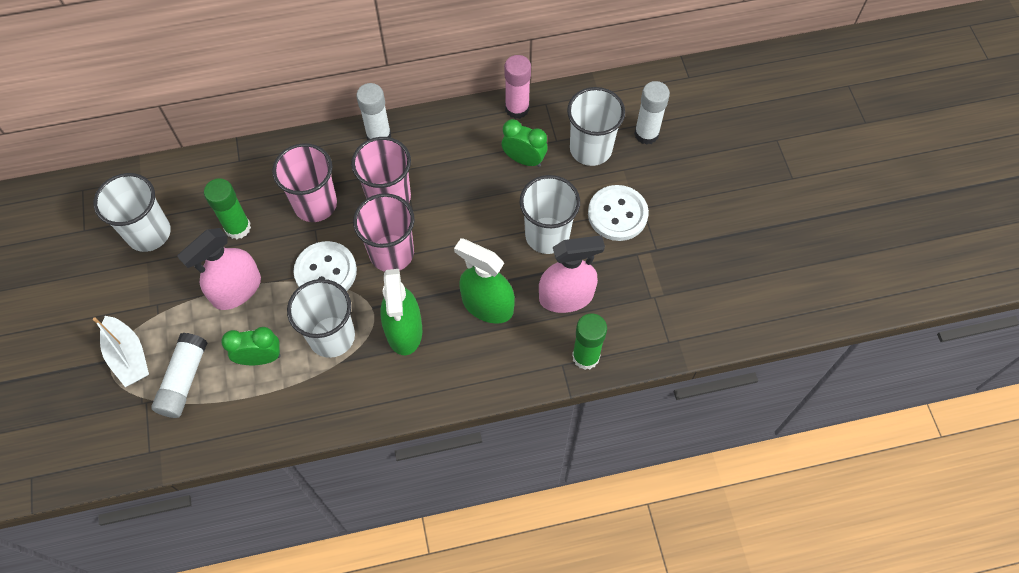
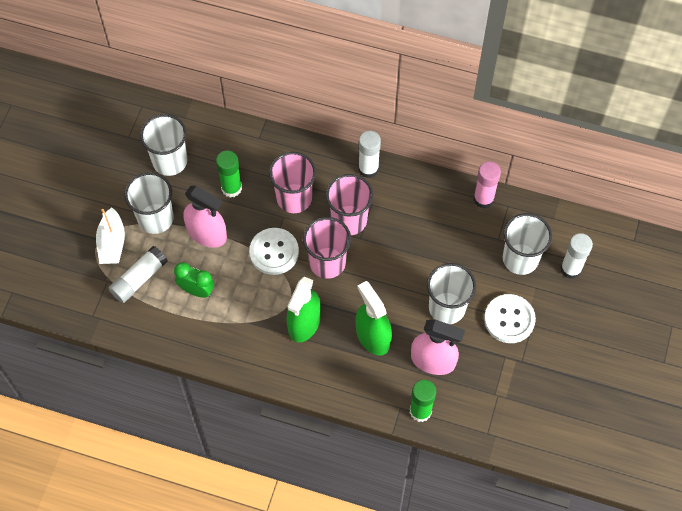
camera: 30 degrees right, 0 degrees up
pink spray bottle [178,228,261,310] -> pink spray bottle turned 135 degrees counterclockwise [183,186,227,248]
white cup [287,279,355,358] -> white cup moved to [125,172,174,234]
green clock [502,119,548,167] -> none

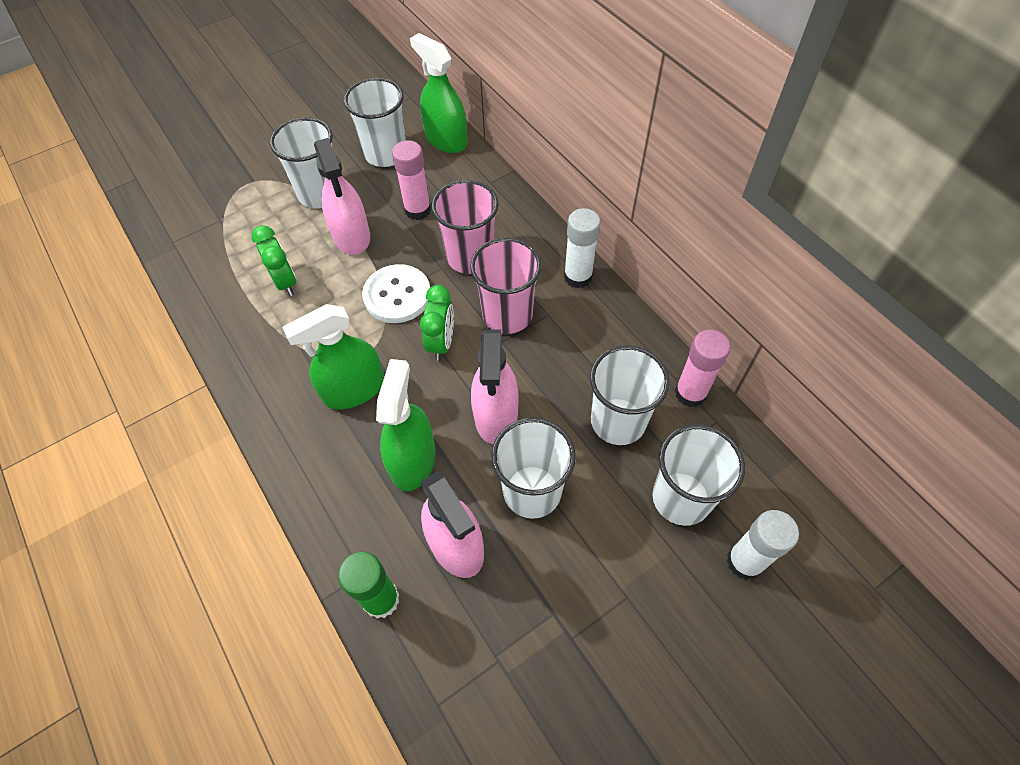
camera: 40 degrees right, 5 degrees down
white boat [96,207,125,264] -> none
white glue stick [109,246,168,303] -> none
green glue stick [216,150,242,198] -> pink glue stick [392,140,431,220]
pink cup [303,217,351,279] -> green clock [420,285,454,361]
white button [484,294,536,343] -> none
none -> green spray bottle [410,33,467,153]
none -> pink spray bottle [471,329,518,444]
none -> white cup [590,345,670,445]

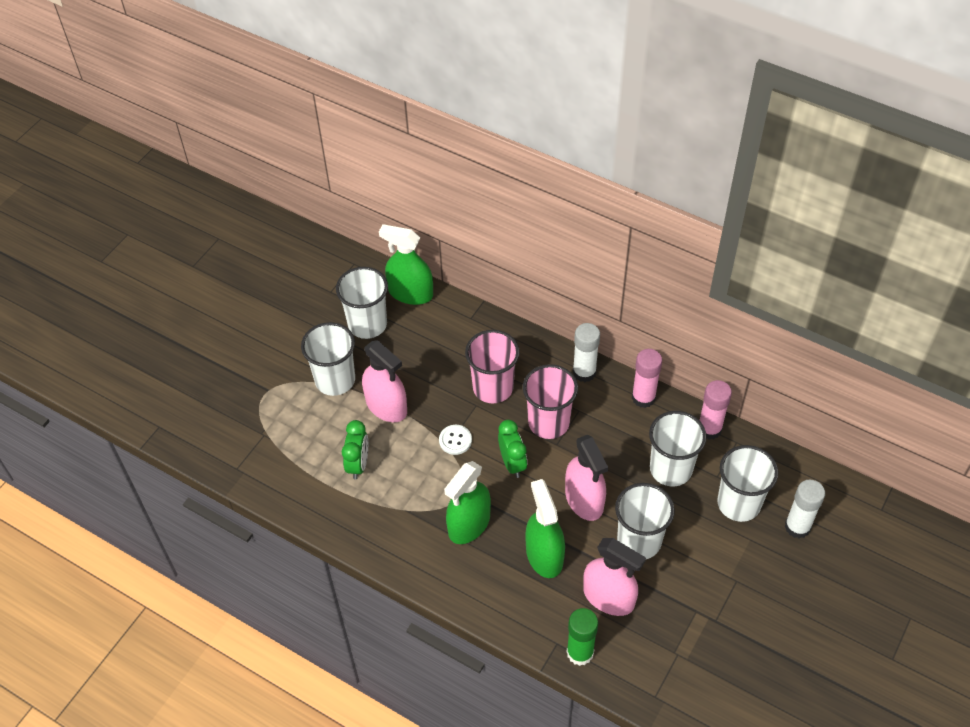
camera: 25 degrees left, 5 degrees down
green clock [251,225,296,296] -> green clock turned 60 degrees clockwise [342,420,368,479]
white button [362,264,430,323] -> white button [439,425,472,455], size x0.58
pink glue stick [392,140,431,220] -> pink glue stick moved to [632,349,662,408]

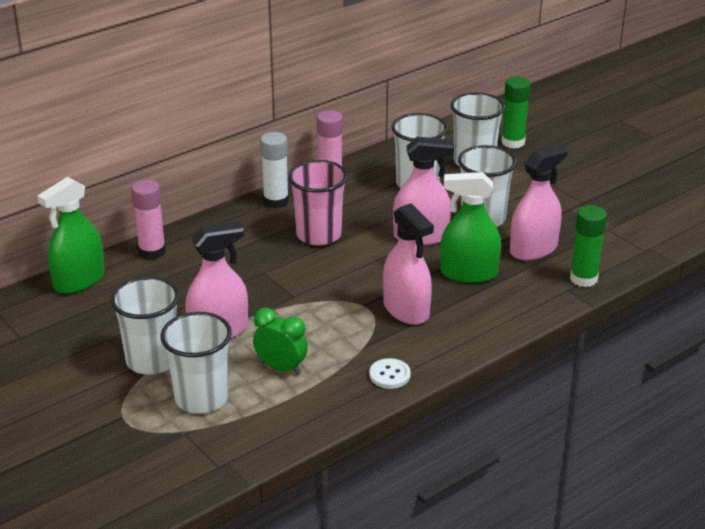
camera: 70 degrees left, 20 degrees down
white cup [336,267,388,339] -> white cup moved to [160,312,232,414]
white button [439,425,472,455] -> white button moved to [369,358,411,389]
green spray bottle [444,461,491,544] -> pink spray bottle [383,203,434,325]
pink cup [465,330,520,403] -> none
green clock [498,420,527,478] -> none
pink glue stick [699,380,732,440] -> pink glue stick moved to [131,179,166,259]
white glue stick [785,480,825,538] -> green glue stick [501,77,531,149]

